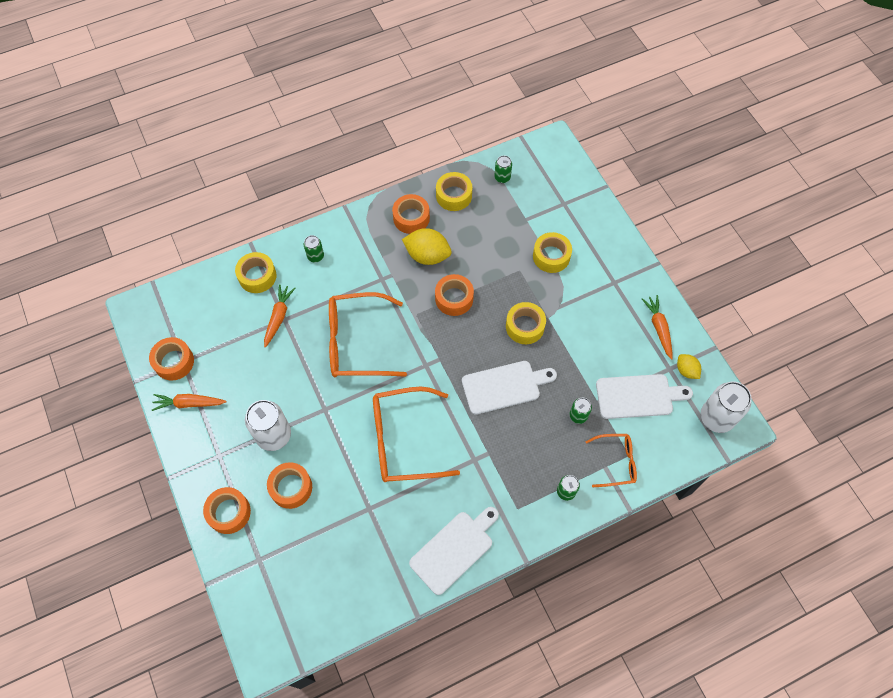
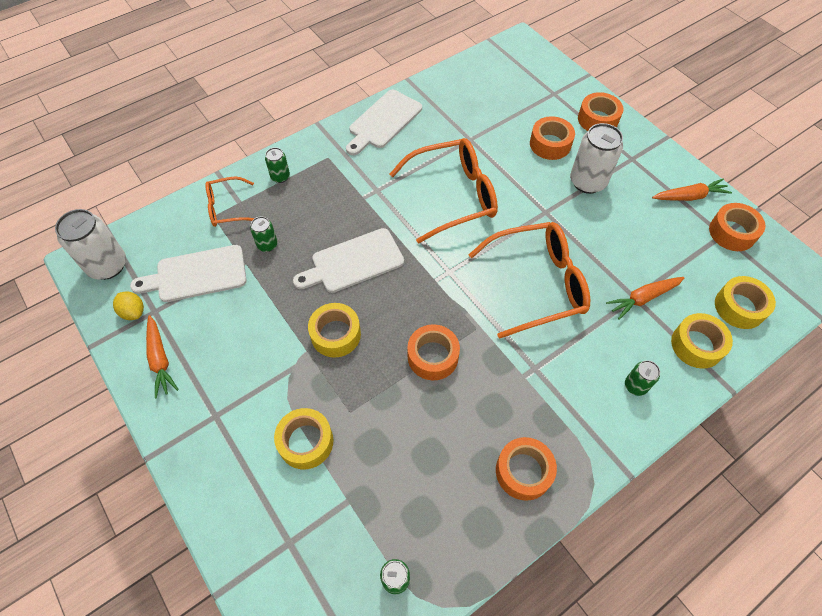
camera: 170 degrees right, 5 degrees down
orange carrot [264,284,295,348] -> orange carrot turned 60 degrees clockwise [606,277,685,320]
yellow lemon [402,228,452,265] -> none
yellow tape [436,172,472,211] -> yellow tape moved to [715,276,776,329]

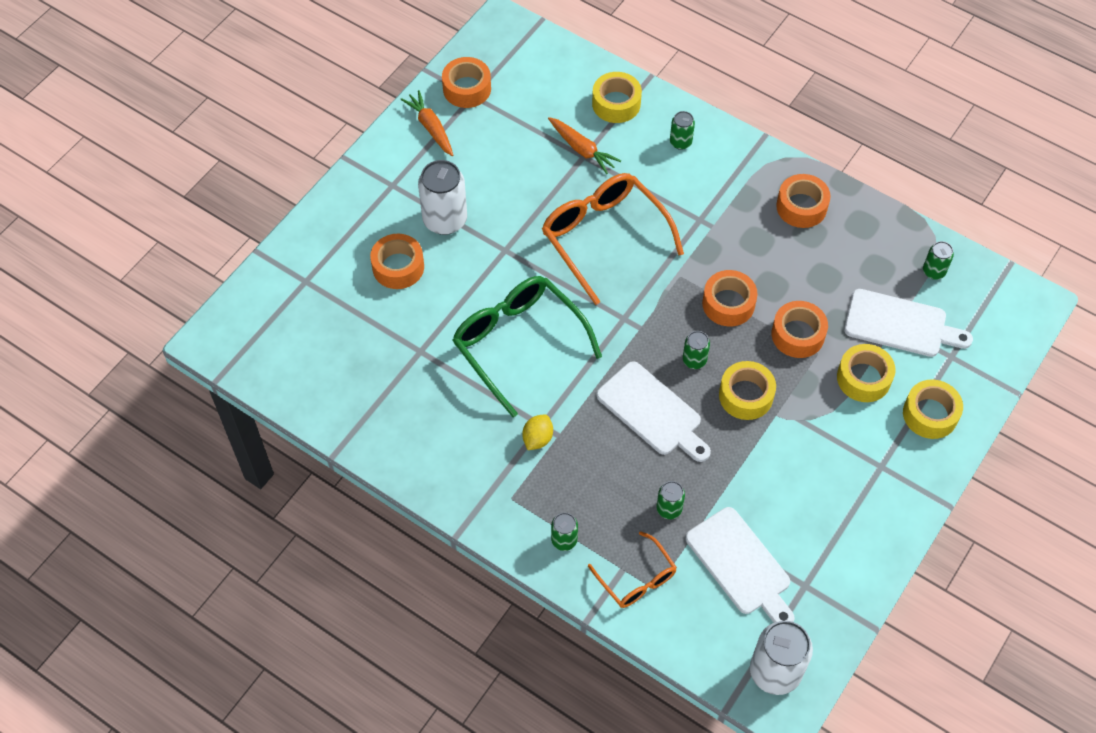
camera: 110 degrees left, 0 degrees up
yellow lemon [113,291,144,320] -> yellow lemon moved to [522,415,553,450]
orange carrot [146,315,179,398] -> none
white cutting board [346,90,422,155] -> white cutting board moved to [844,289,973,357]
orange glasses [390,138,498,244] -> green glasses [452,276,602,417]
orange tape [578,92,624,131] -> orange tape moved to [771,301,828,358]
yellow tape [715,276,776,329] -> yellow tape moved to [903,380,963,439]
none -> green can [683,331,710,369]

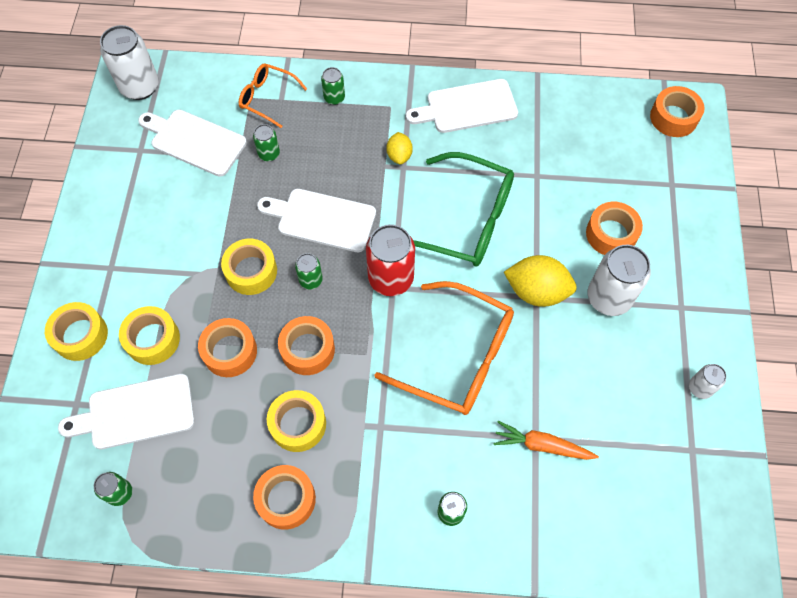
camera: 150 degrees right, 5 degrees up
orange carrot [400,90,453,156] -> white can [689,364,727,399]
orange tape [442,57,491,108] -> orange tape moved to [650,86,704,137]
yellow tape [592,72,642,123] -> yellow tape moved to [267,390,326,452]
none -> red can [366,224,415,296]
none -> white cutting board [406,79,518,133]
none -> yellow lemon [504,255,577,307]

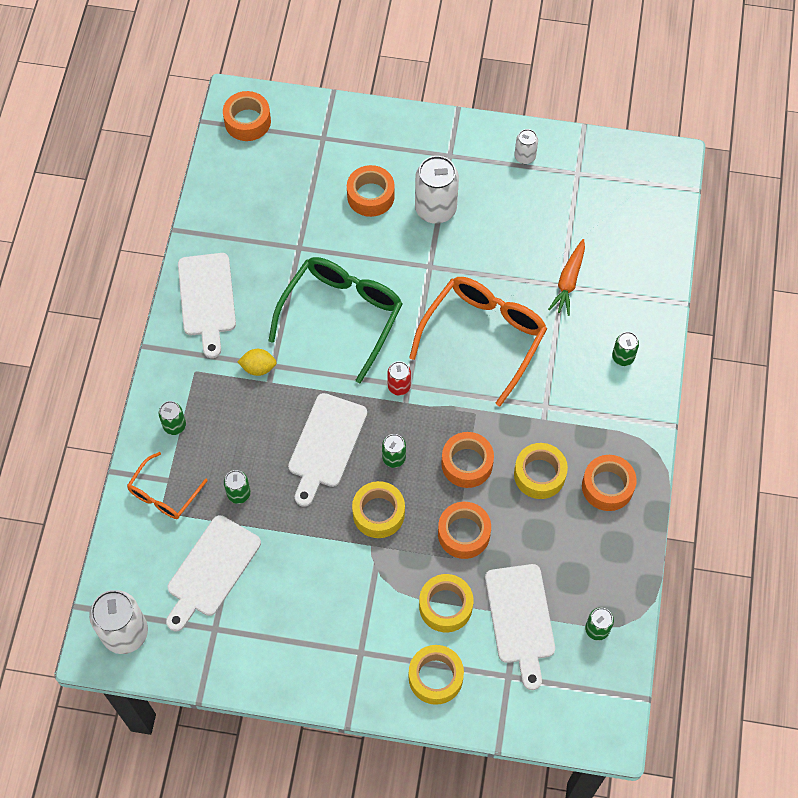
camera: 85 degrees left, 0 degrees up
red can [366,224,415,296] -> red can [387,361,411,396], size x0.52
yellow lemon [504,255,577,307] -> none

